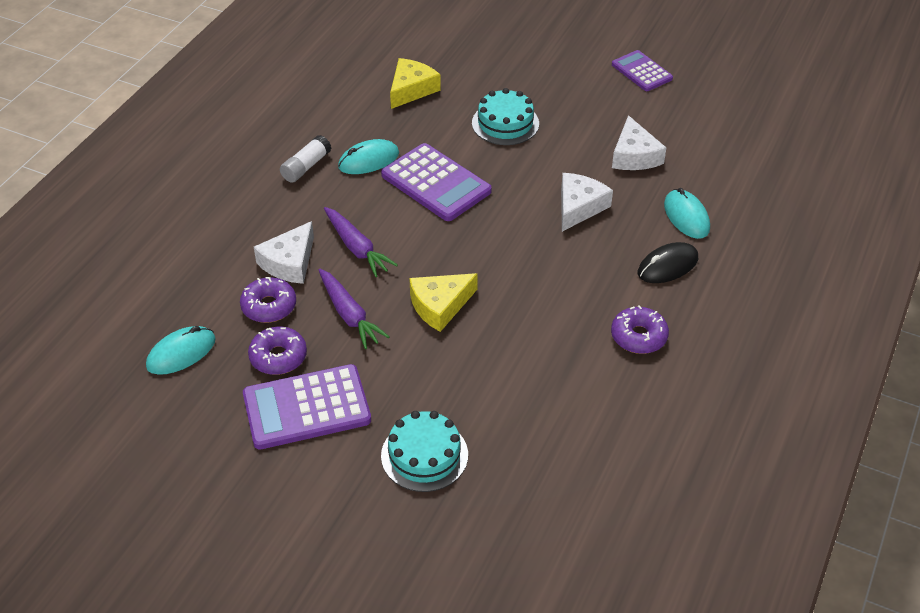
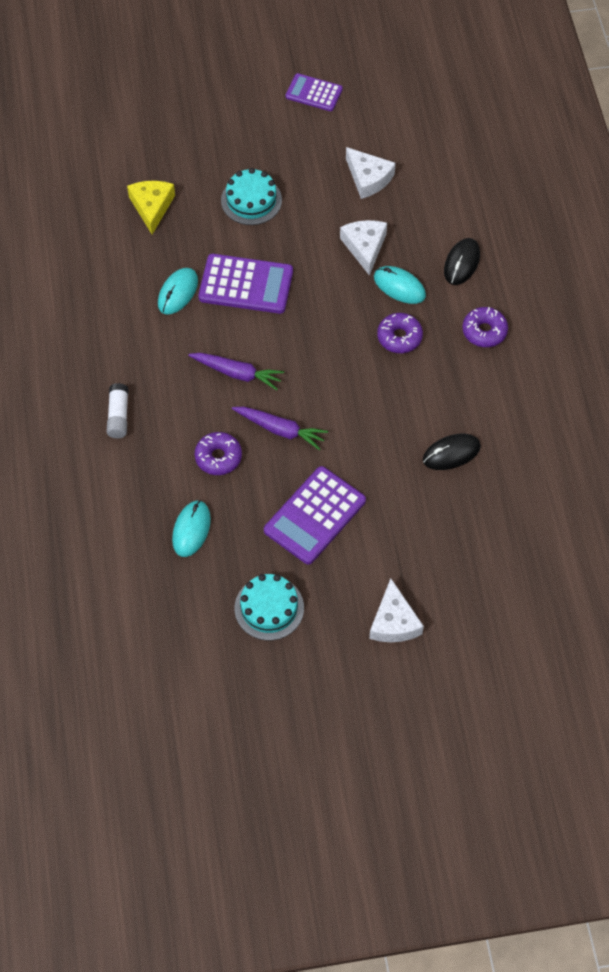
camera: 35 degrees left, 15 degrees up
purple donut [248,327,307,375] -> purple donut moved to [377,313,423,353]
white cheese [254,221,314,284] -> white cheese moved to [369,578,424,642]
white glue stick [280,135,331,183] -> white glue stick moved to [107,383,128,438]
turquoise cake [381,411,468,492] -> turquoise cake moved to [234,574,304,640]
yellow cheese [409,273,478,332] -> none
turquoise mouse [664,188,710,239] -> turquoise mouse moved to [374,266,426,304]
none -> black mouse [423,434,481,470]

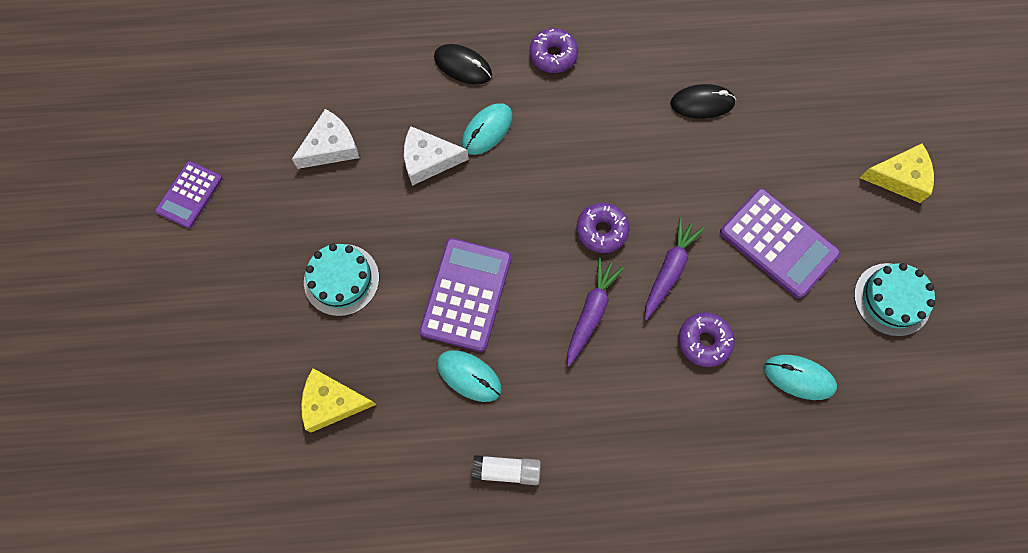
camera: 85 degrees left, 10 degrees up
white glue stick [107,383,128,438] -> white glue stick moved to [472,455,541,485]
white cheese [369,578,424,642] -> yellow cheese [860,144,934,203]
purple donut [377,313,423,353] -> purple donut moved to [576,203,630,253]
black mouse [423,434,481,470] -> black mouse turned 75 degrees counterclockwise [670,84,736,119]

